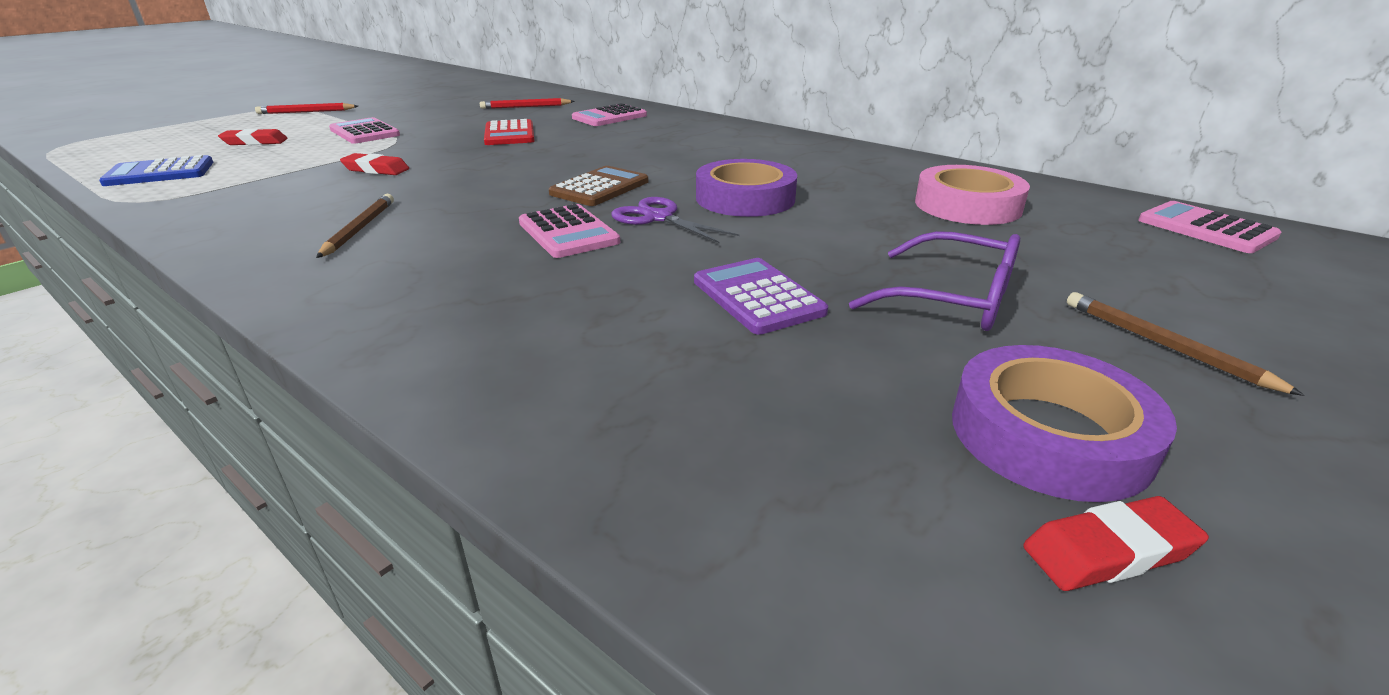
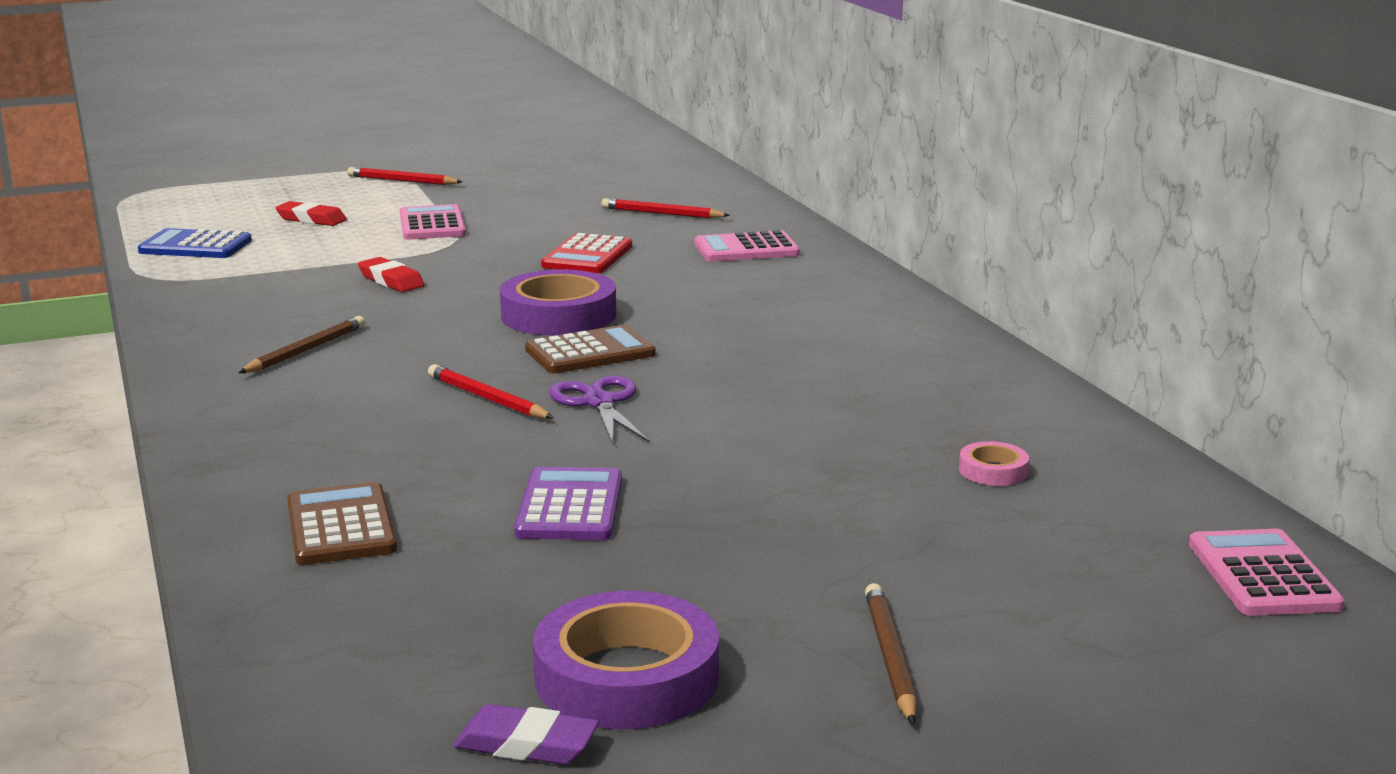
camera: 30 degrees right, 10 degrees down
pink calculator [519,204,620,258] -> red pencil [428,364,554,419]
purple tape [696,159,797,217] -> purple tape moved to [500,269,616,336]
purple glasses [849,231,1020,331] -> none
pink tape [915,165,1030,225] -> pink tape [959,441,1029,486], size x0.47
red eraser [1023,496,1209,591] -> purple eraser [453,704,599,765]
none -> brown calculator [287,482,397,565]

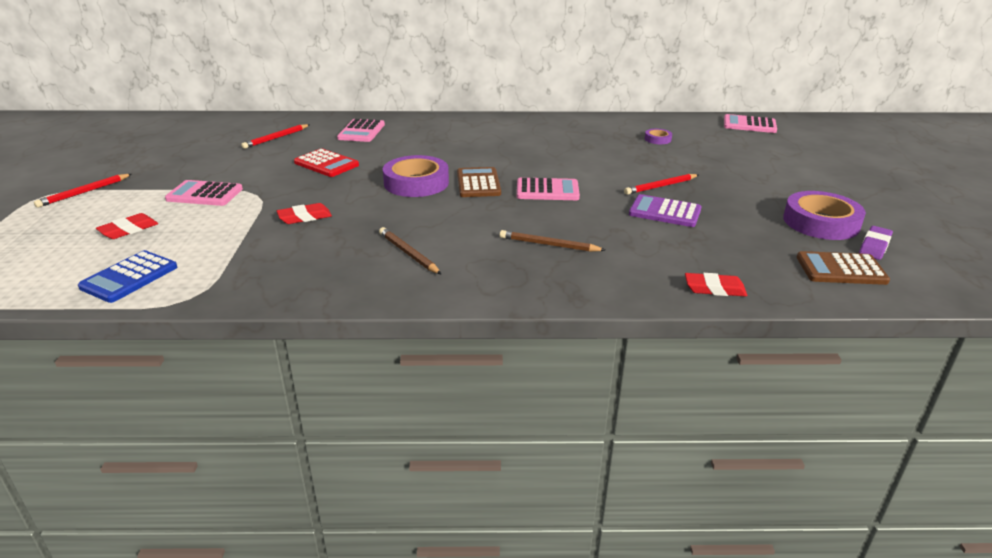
camera: 70 degrees left, 10 degrees up
brown calculator [287,482,397,565] -> brown calculator moved to [797,251,890,285]
red pencil [428,364,554,419] -> red pencil moved to [624,174,698,195]
purple scissors [549,375,650,445] -> pink calculator [517,177,580,200]
brown pencil [865,583,917,725] -> brown pencil moved to [500,230,605,252]
pink tape [959,441,1029,486] -> purple tape [645,129,672,144]
none -> red eraser [685,273,747,297]

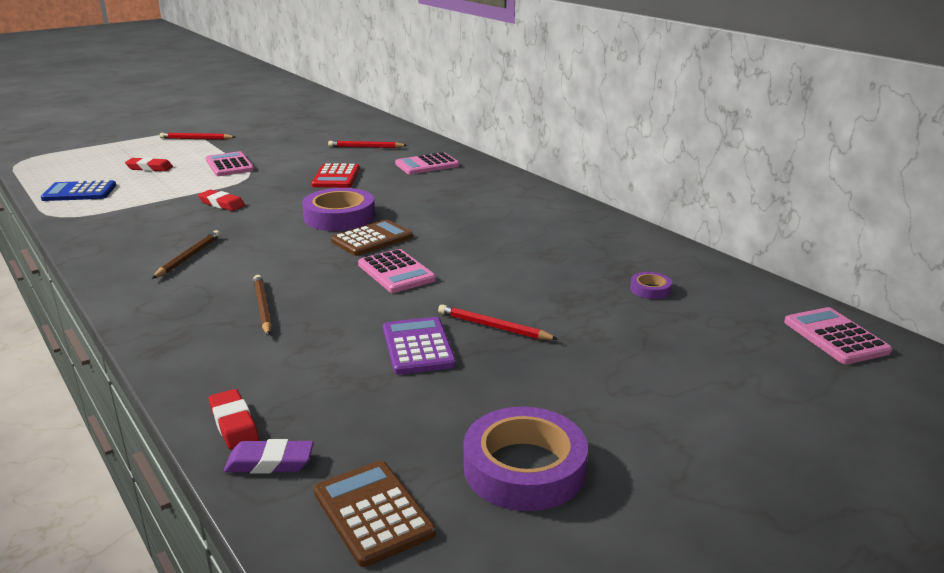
camera: 55 degrees right, 5 degrees down
purple eraser [859,226,893,260] -> purple eraser moved to [224,439,314,474]

